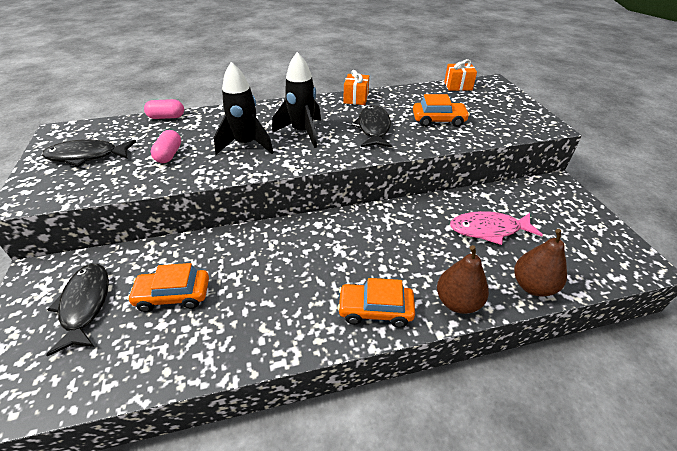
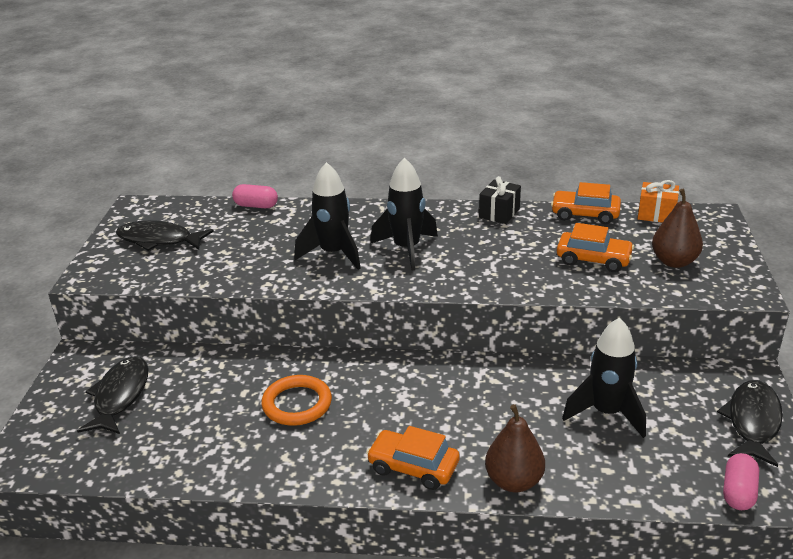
camera: 20 degrees right, 10 degrees down
orange car [127,263,209,312] -> orange car moved to [551,182,621,224]
pink capsule [150,130,181,163] -> pink capsule moved to [723,453,759,510]
orange gift [344,70,369,105] -> black gift [479,176,521,224]
black fish [351,105,392,148] -> black fish moved to [717,380,783,467]
pink fish [450,211,543,245] -> black rocket [562,317,646,438]
brown pear [514,229,567,297] -> brown pear moved to [652,189,703,268]
none -> orange ring [261,375,332,426]

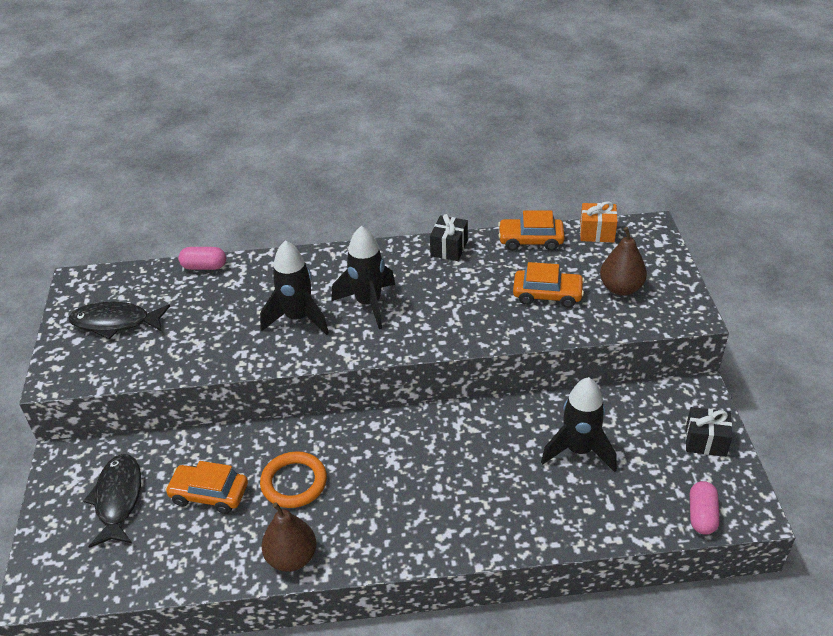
camera: 10 degrees left, 10 degrees up
orange car [366,426,460,490] -> orange car moved to [165,461,248,514]
brown pear [485,404,545,492] -> brown pear moved to [261,503,316,572]
black fish [717,380,783,467] -> black gift [686,407,732,457]

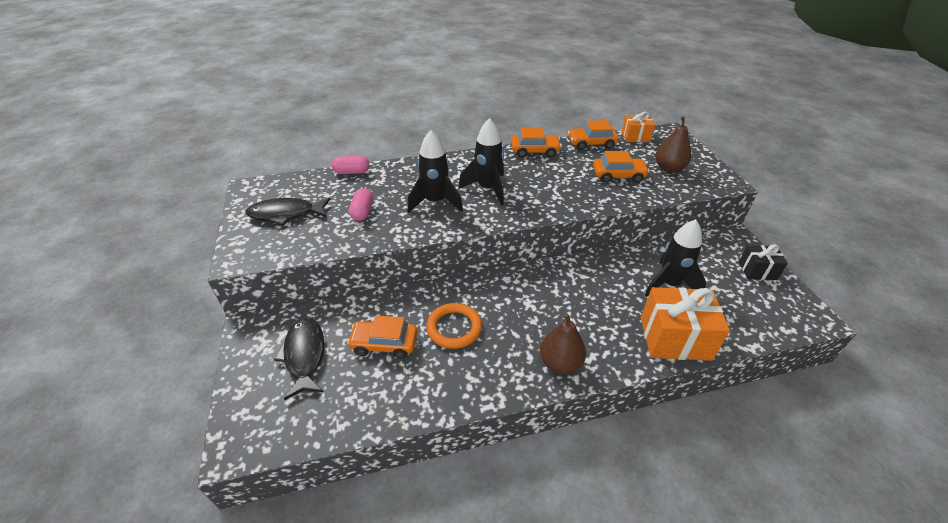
camera: 10 degrees left, 0 degrees up
brown pear [261,503,316,572] -> brown pear moved to [540,313,586,374]
black gift [430,214,468,261] -> orange car [511,128,562,157]
pink capsule [690,481,720,535] -> pink capsule moved to [349,188,373,221]
none -> orange gift [641,287,730,361]

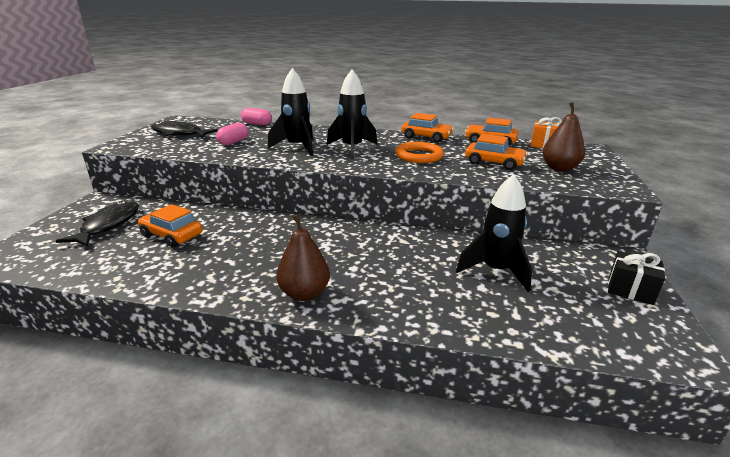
camera: 25 degrees right, 15 degrees down
orange ring [426,303,482,349] -> orange ring moved to [395,142,444,163]
orange gift [641,287,730,361] -> none

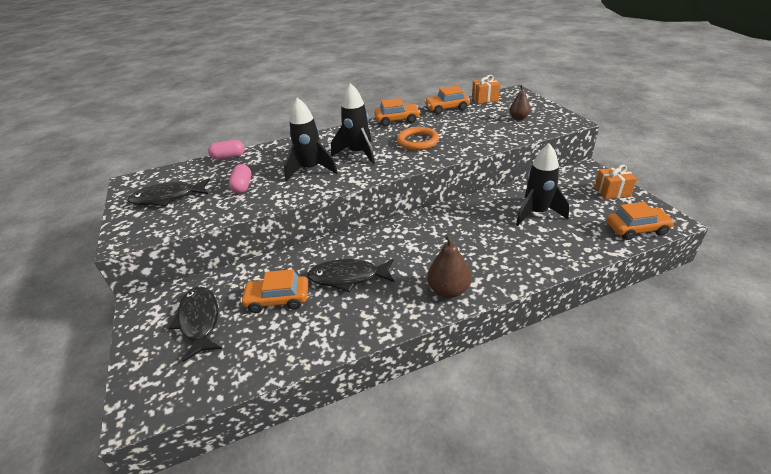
camera: 30 degrees left, 10 degrees up
orange car [465,134,528,170] -> orange car moved to [606,202,675,240]
brown pear [542,102,585,171] -> brown pear [509,85,530,120], size x0.66
black gift [608,251,665,305] -> orange gift [594,165,637,199]
none -> black fish [307,259,395,292]

